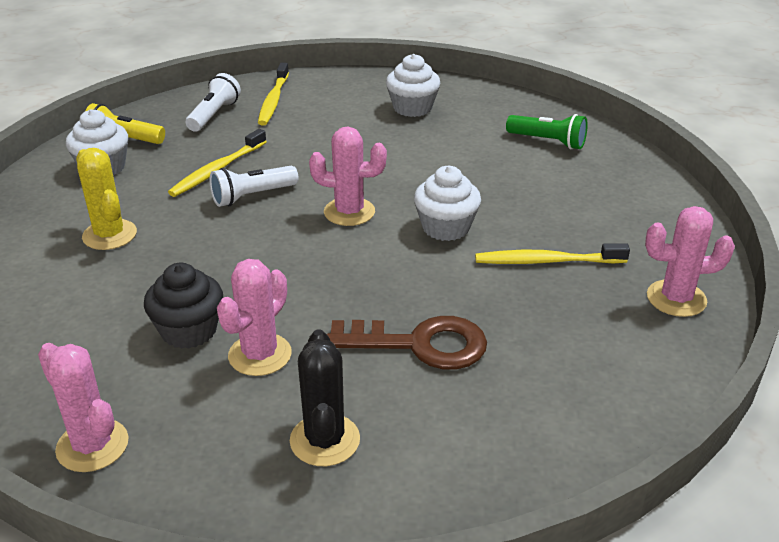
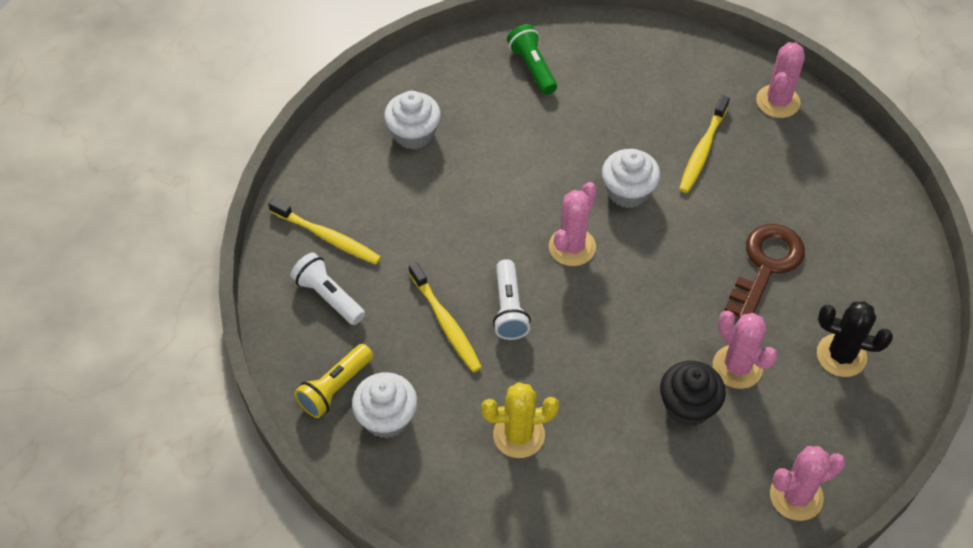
camera: 65 degrees left, 20 degrees up
green flashlight [506,114,588,149] -> green flashlight turned 75 degrees counterclockwise [507,24,557,95]

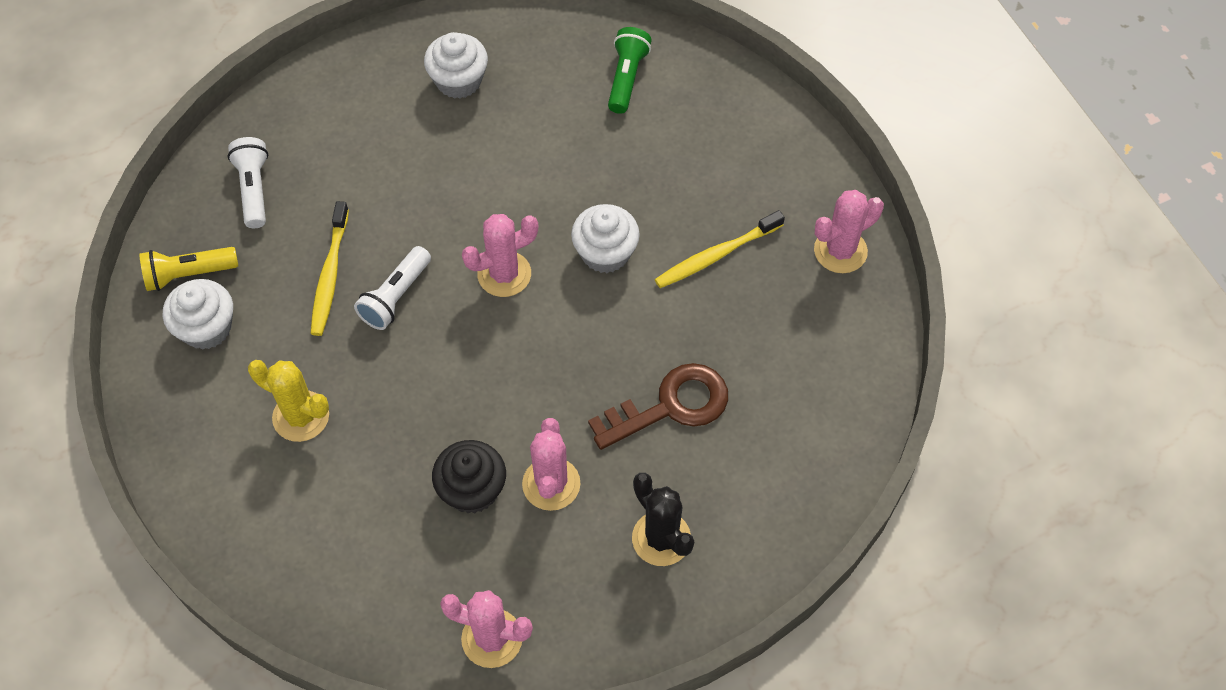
camera: 35 degrees right, 5 degrees up
yellow toothbrush [268,198,381,265] -> none

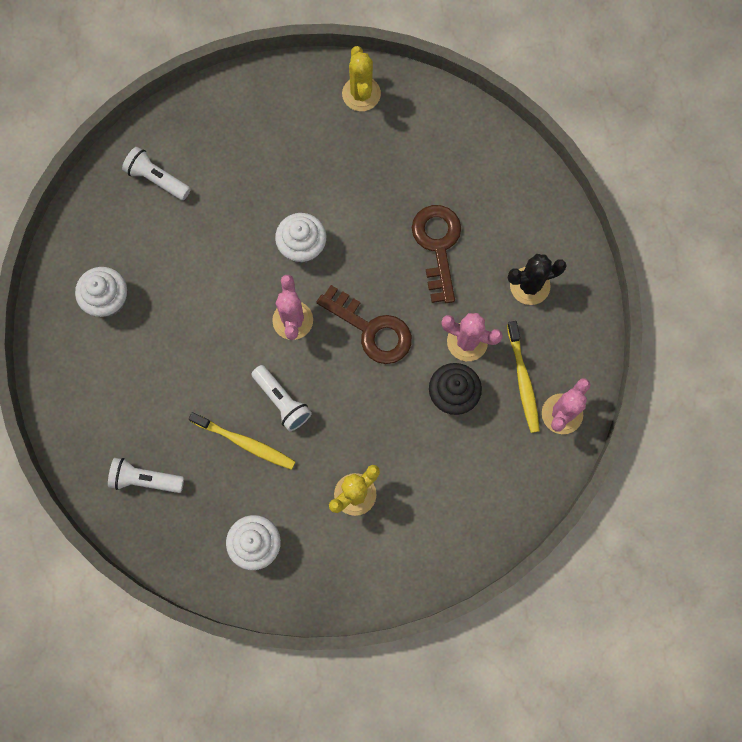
camera: 70 degrees left, 15 degrees up
yellow flashlight [140,247,238,291] -> none
green flashlight [608,27,652,114] -> white flashlight [122,147,191,200]
yellow toothbrush [655,210,785,288] -> yellow toothbrush moved to [507,321,540,433]
pink cactus [814,190,884,273] -> yellow cactus [342,46,381,111]
none -> brown key [317,285,412,364]

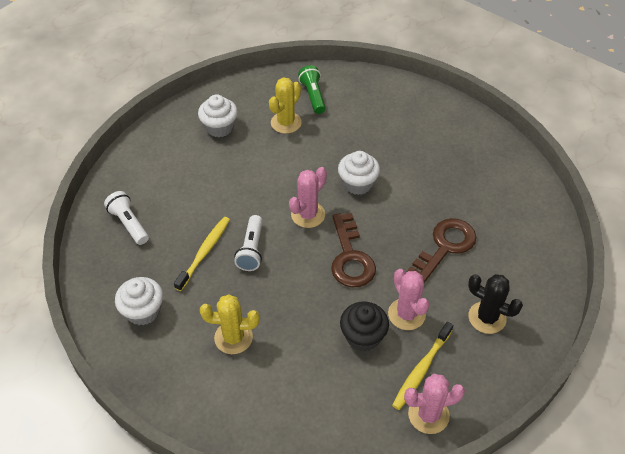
camera: 45 degrees right, 25 degrees down
white flashlight [122,147,191,200] -> green flashlight [298,65,325,114]
yellow toothbrush [189,412,296,470] -> yellow toothbrush turned 135 degrees counterclockwise [174,217,230,291]
yellow cactus [342,46,381,111] -> yellow cactus moved to [269,77,302,134]

